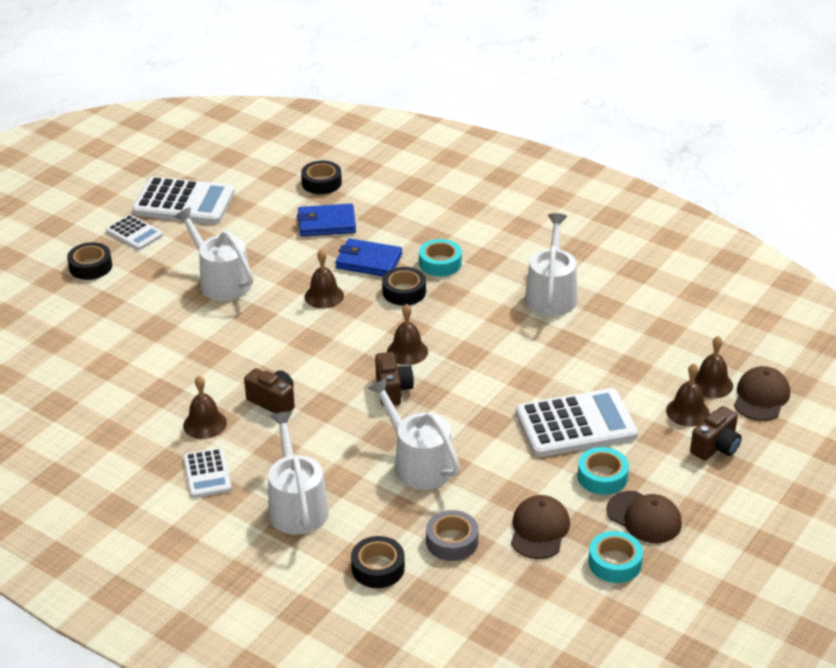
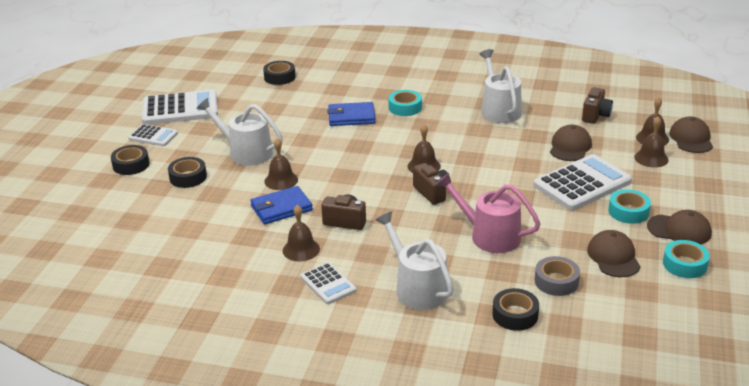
camera: 20 degrees left, 5 degrees down
blue wallet [297,204,356,236] -> blue wallet moved to [250,186,313,224]
brown bell [304,249,344,309] -> brown bell moved to [264,138,298,190]
white watering can [368,378,461,490] -> pink watering can [436,173,541,253]
black tape [382,267,426,306] -> black tape moved to [168,157,207,188]
brown camera [690,406,742,461] -> brown camera moved to [582,87,613,124]
none -> brown cap [550,125,592,161]

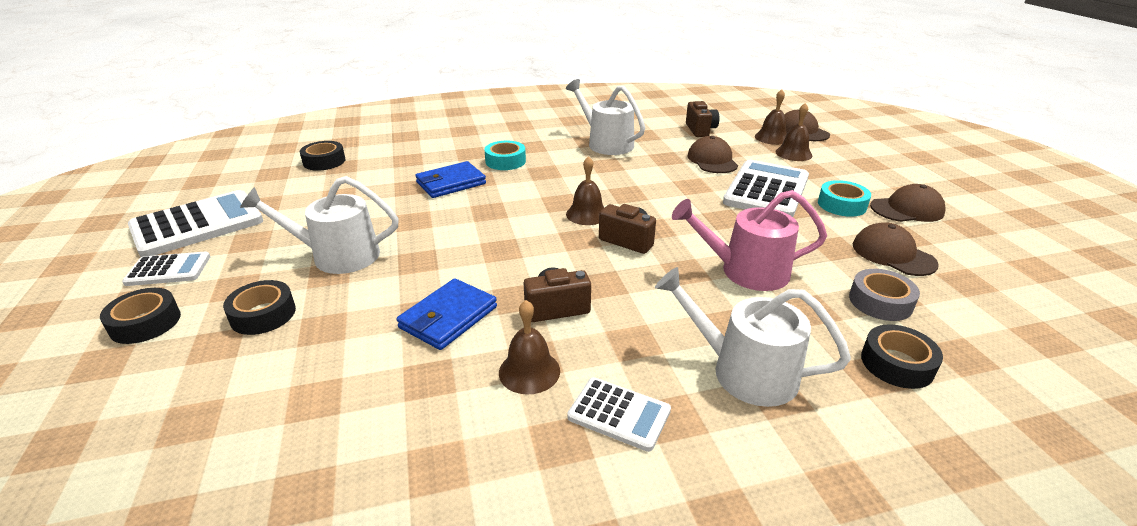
camera: 30 degrees left, 0 degrees up
brown bell [264,138,298,190] -> none
turquoise tape [663,240,710,278] -> none

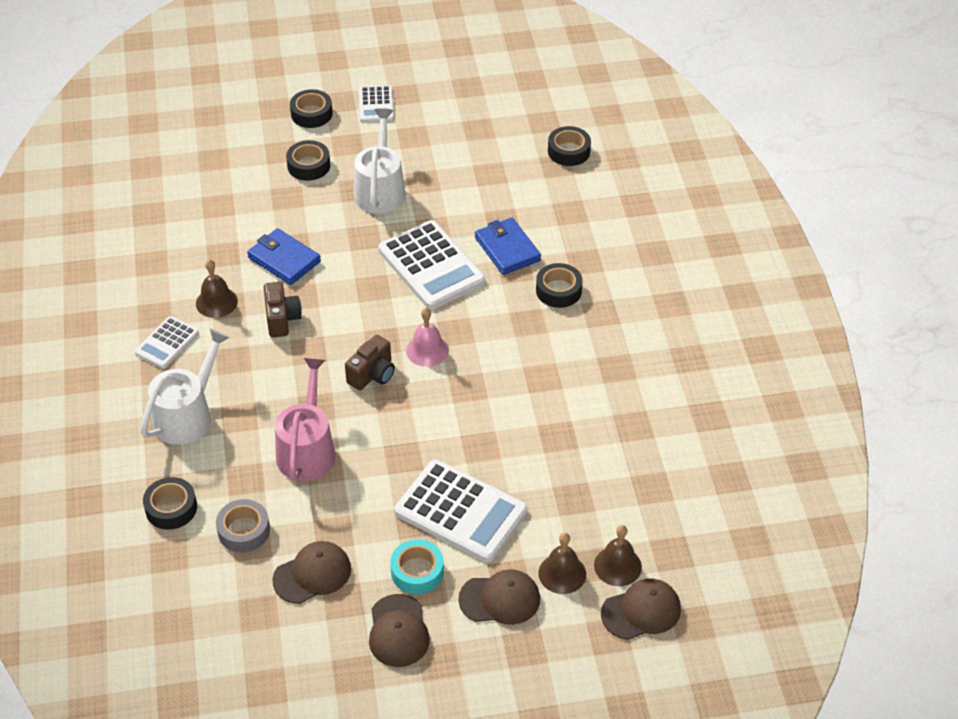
camera: 95 degrees right, 15 degrees up
white calculator [128,190,263,257] -> white calculator moved to [378,220,485,309]
turquoise tape [484,141,526,170] -> black tape [536,263,583,308]
white watering can [566,79,645,155] -> none
brown bell [566,156,604,225] -> pink bell [406,308,449,367]
brown camera [686,101,719,137] -> none
brown cap [687,136,738,173] -> brown cap moved to [458,569,540,625]

